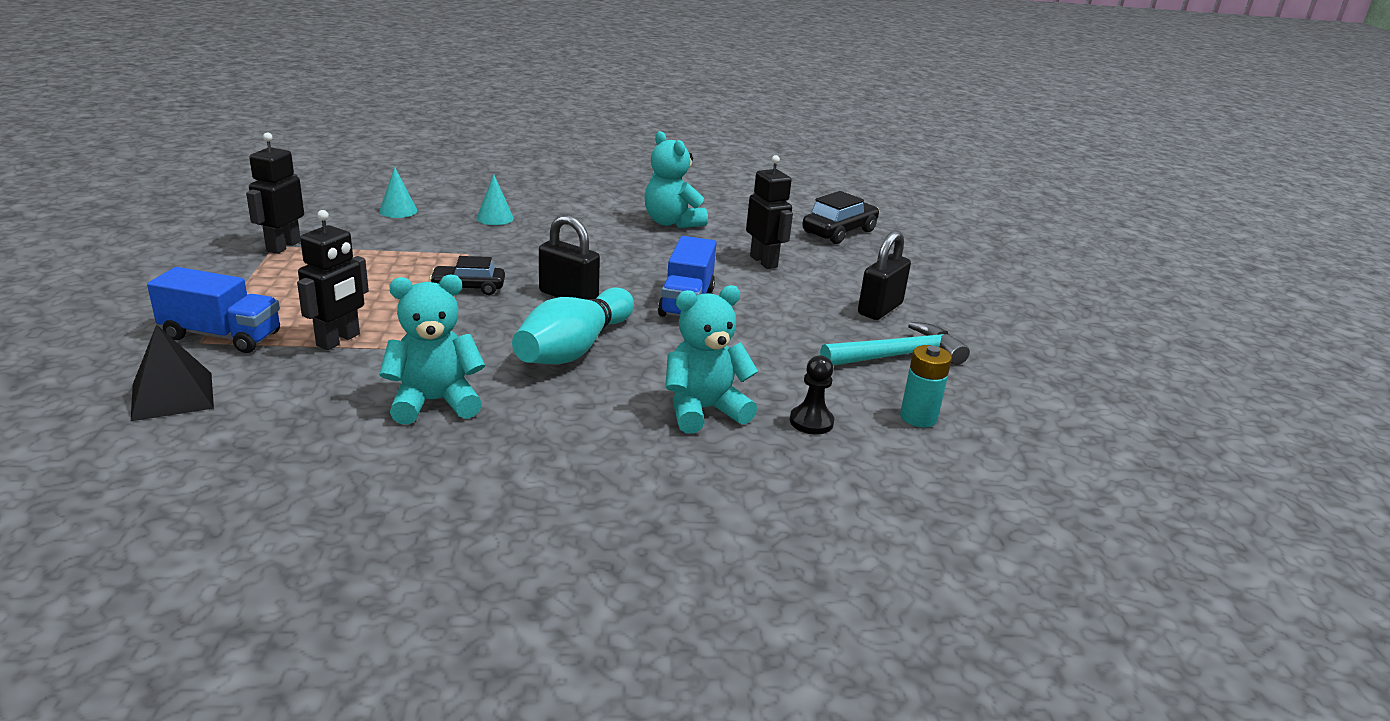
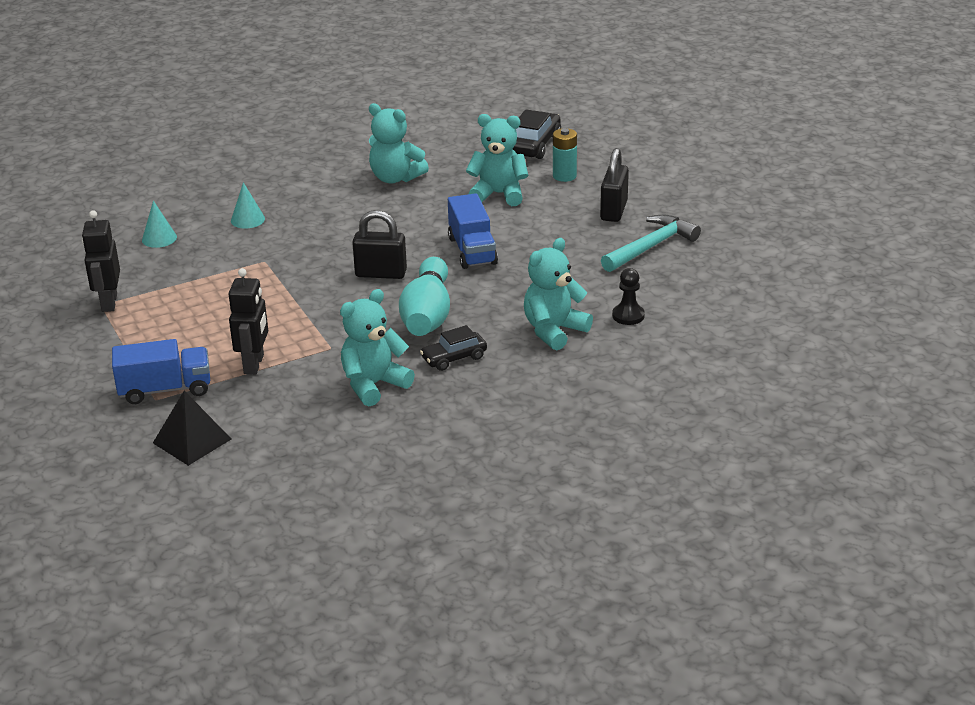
camera: 20 degrees left, 5 degrees up
black car [429,256,505,295] -> black car moved to [420,325,487,371]
black robot [746,155,793,269] -> turquoise teddy bear [466,114,528,206]
turquoise battery [900,345,952,428] -> turquoise battery moved to [553,128,577,182]

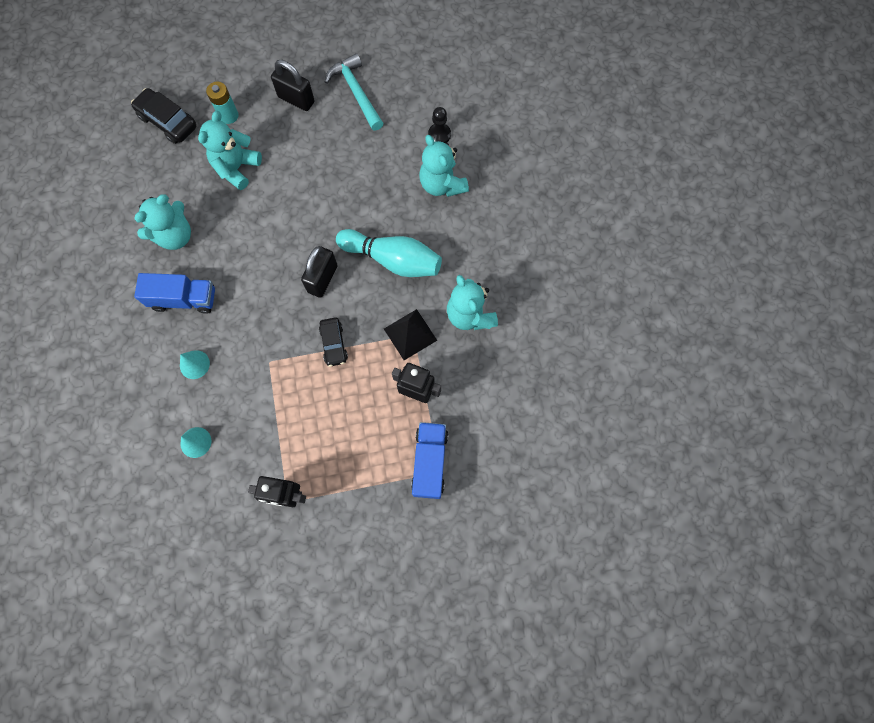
camera: 75 degrees left, 40 degrees up
black pyramid [153,391,231,466] -> black pyramid moved to [384,309,437,360]
black car [420,325,487,371] -> black car moved to [319,318,348,367]
blue truck [448,193,498,269] -> blue truck moved to [134,273,215,314]

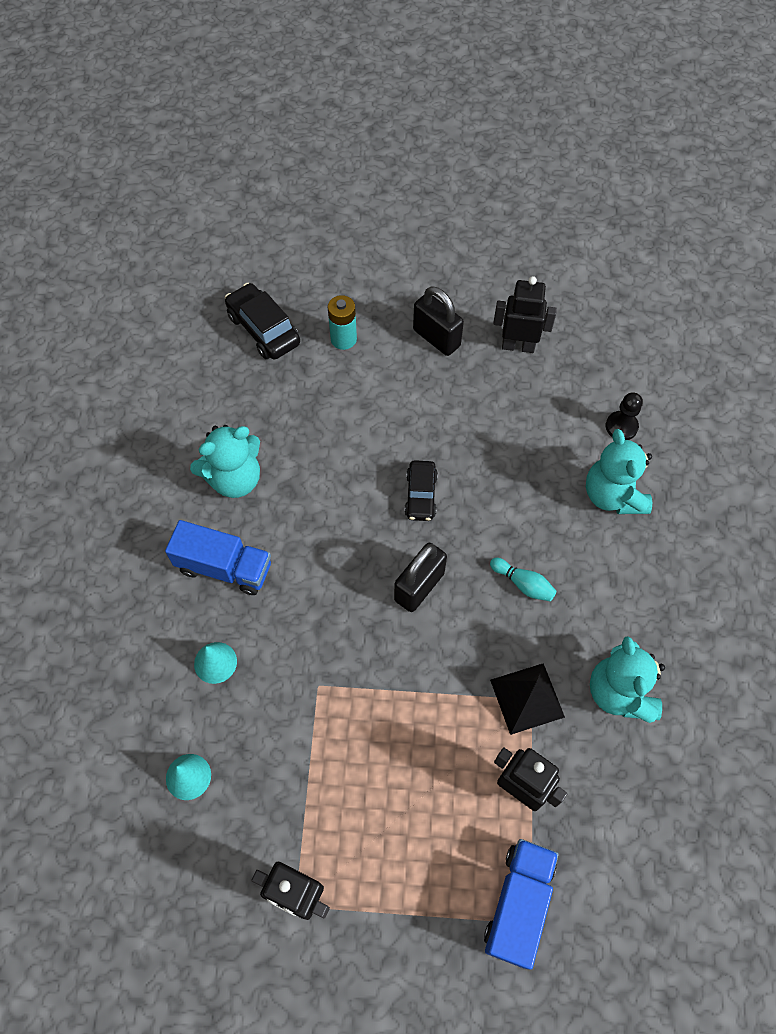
camera: 15 degrees right, 10 degrees down
turquoise teddy bear [198,111,262,190] -> none
black car [319,318,348,367] -> black car moved to [405,460,438,521]
turquoise hammer [325,53,383,131] -> black robot [493,276,557,353]
turquoise bowling pin [336,229,442,277] -> turquoise bowling pin [490,558,556,602], size x0.46

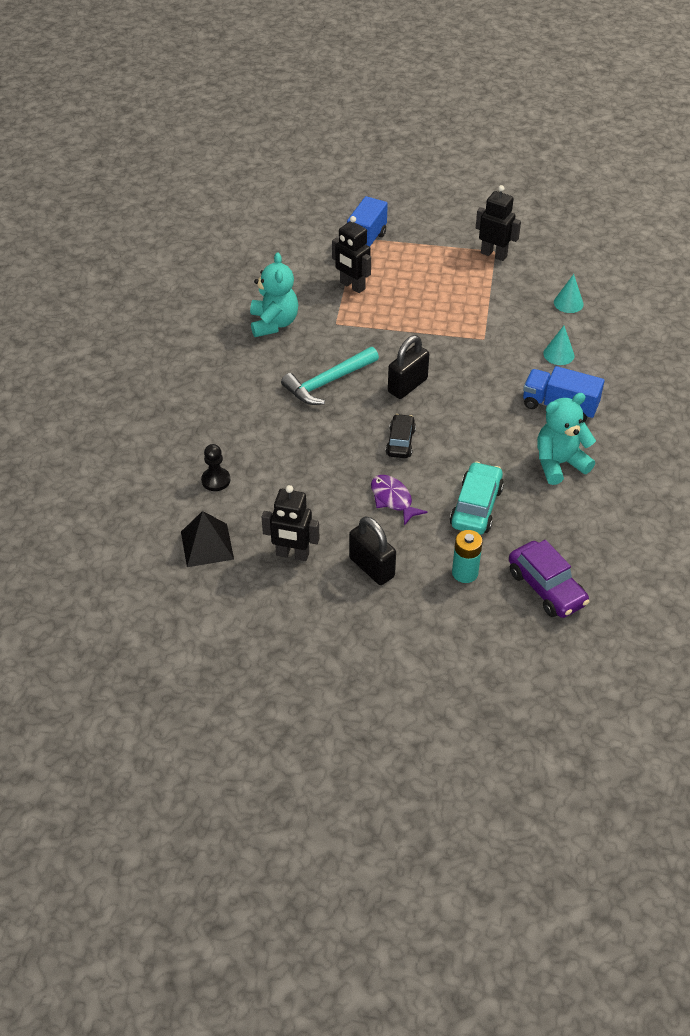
camera: 175 degrees left, 15 degrees down
black car [225,283,300,359] -> purple car [509,540,590,618]
turquoise bowling pin [490,558,556,602] -> turquoise hammer [281,347,379,405]
black pyramid [490,663,565,735] -> black pyramid moved to [181,511,234,567]
turquoise teddy bear [586,429,652,514] -> none
none -> purple fish [371,475,428,526]
none -> turquoise car [450,462,504,535]

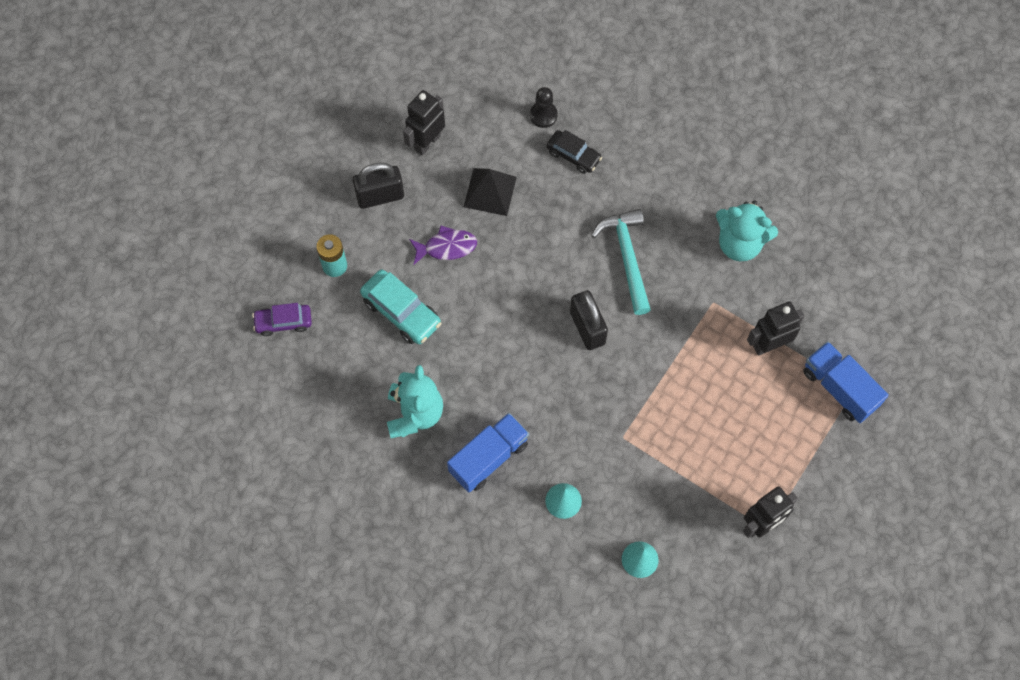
camera: 115 degrees right, 20 degrees up
black pyramid [181,511,234,567] -> black pyramid moved to [464,168,517,216]
black car [386,414,416,458] -> black car moved to [547,130,602,174]
purple car [509,540,590,618] -> purple car [252,303,312,336], size x0.67

